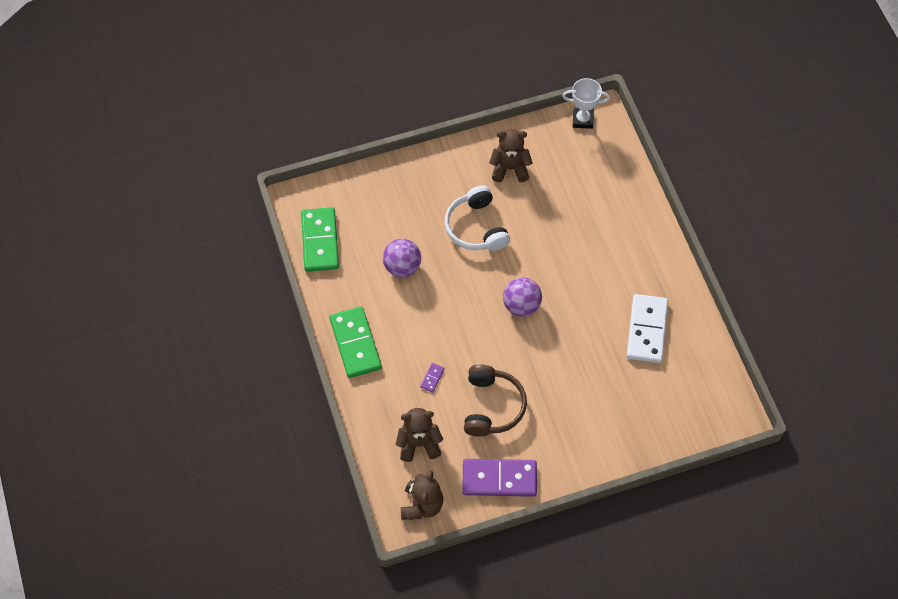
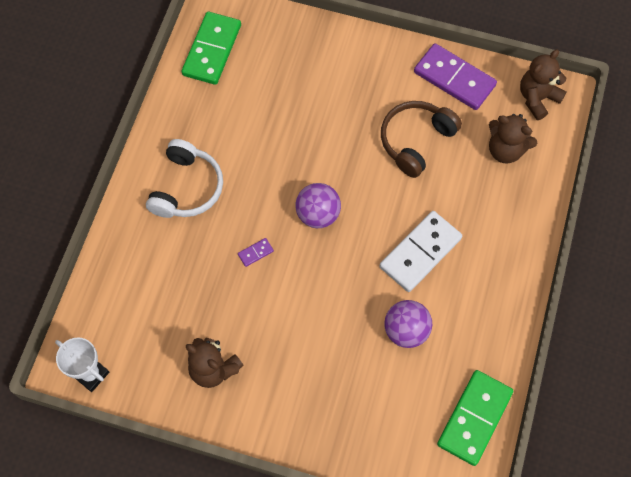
camera: 145 degrees left, 5 degrees up
green domino [330,306,382,378] -> green domino moved to [182,12,241,85]
purple domino [420,363,445,392] -> purple domino moved to [238,238,274,267]
white headphones [444,185,510,251] -> white headphones moved to [146,139,223,218]
white domino [627,294,668,363] -> white domino moved to [380,211,462,292]

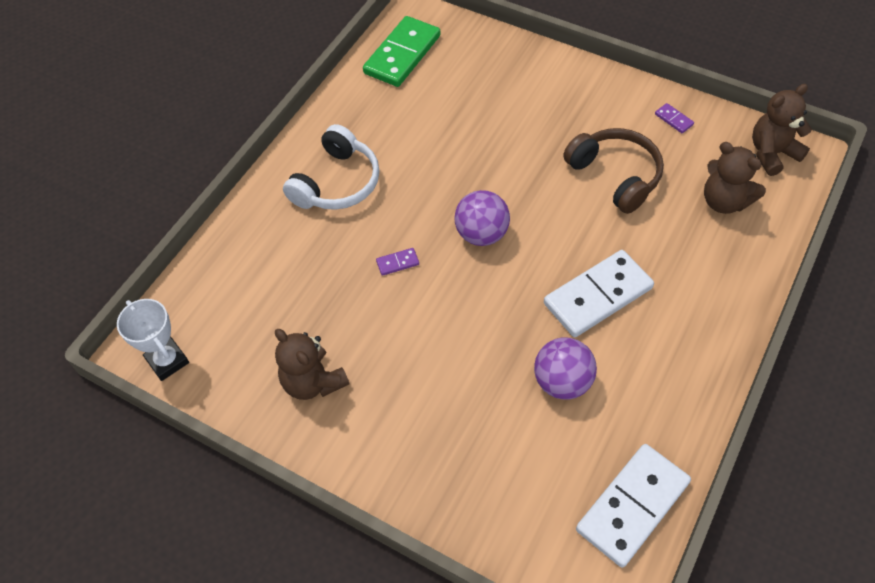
camera: 15 degrees right, 10 degrees down
brown headphones [381,101,462,178] -> brown headphones turned 90 degrees clockwise [563,128,664,214]
purple domino [414,43,497,110] -> purple domino [655,103,694,133], size x0.40
green domino [437,370,513,466] -> white domino [576,444,691,568]

